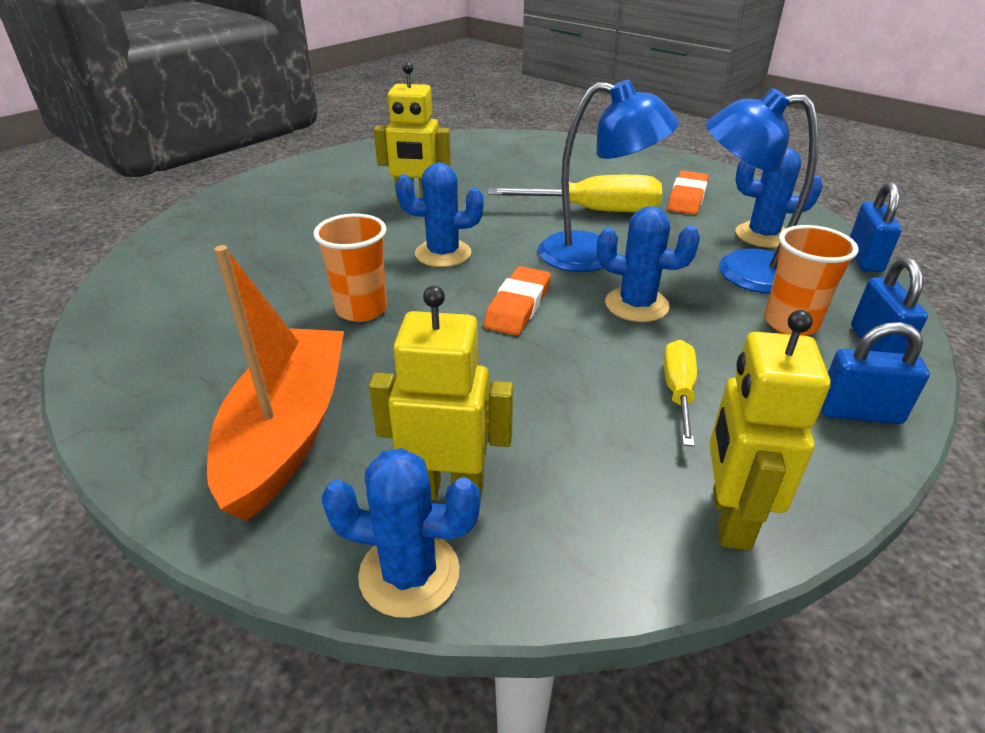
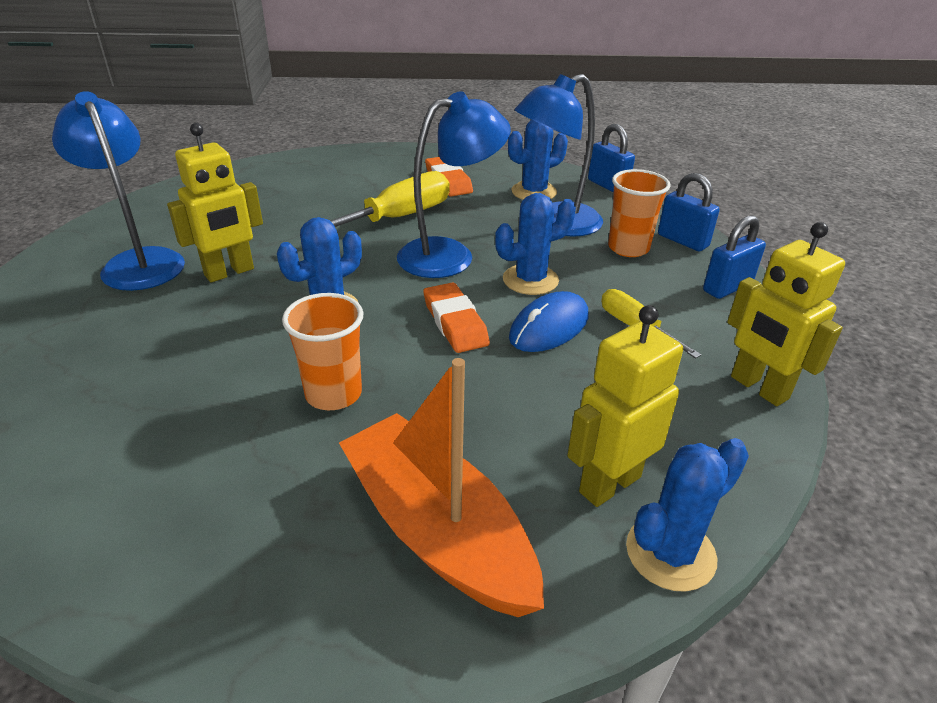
camera: 45 degrees left, 0 degrees up
none -> blue lamp [52,91,185,291]
none -> blue mouse [509,291,588,352]

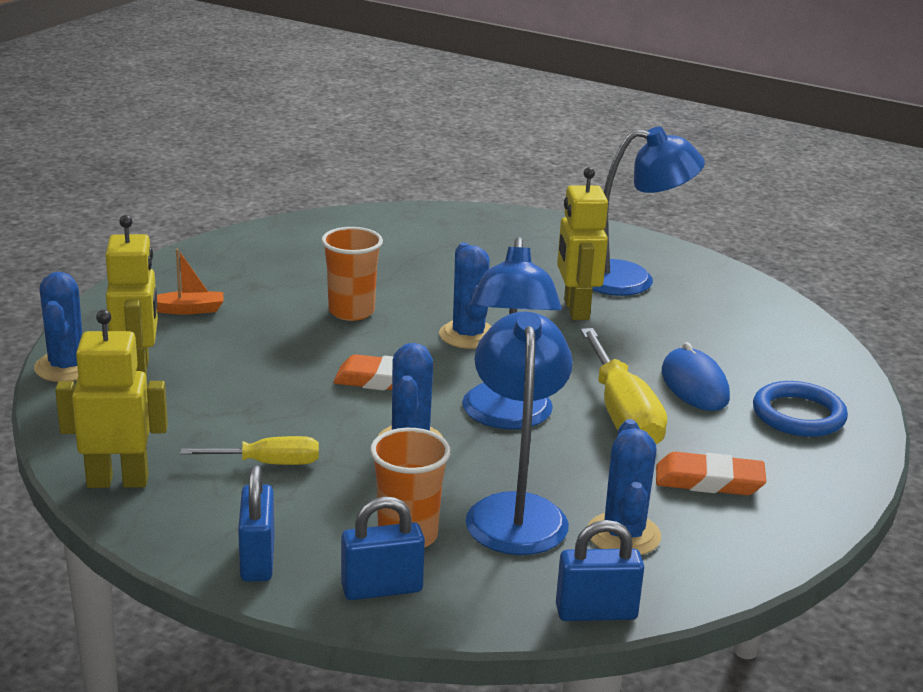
camera: 120 degrees right, 10 degrees down
orange boat [339,358,544,617] -> orange boat [157,249,223,314], size x0.42
blue mouse [509,291,588,352] -> blue mouse moved to [662,342,730,411]
none -> blue ring [753,381,848,437]

